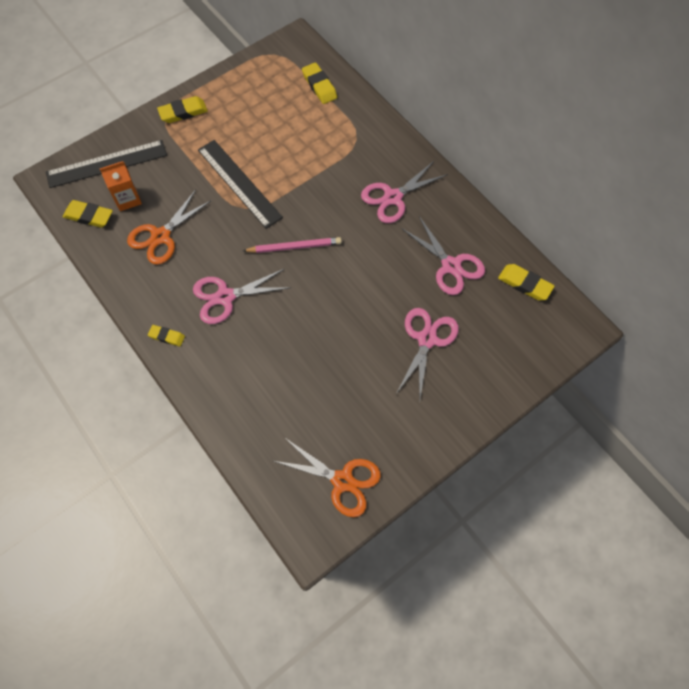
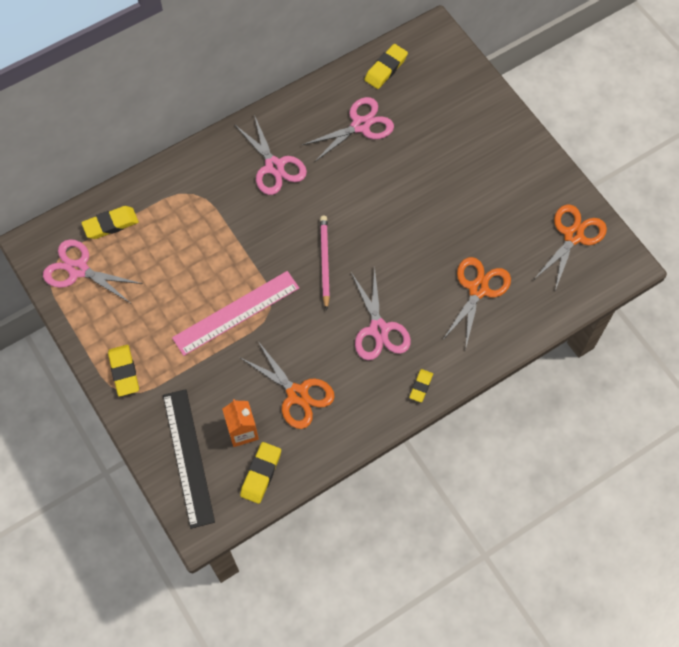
camera: 85 degrees left, 0 degrees up
black ruler [198,140,283,229] -> pink ruler [172,271,299,356]
pink scissors [396,308,459,399] -> pink scissors moved to [43,239,143,303]
none -> orange scissors [442,257,511,350]

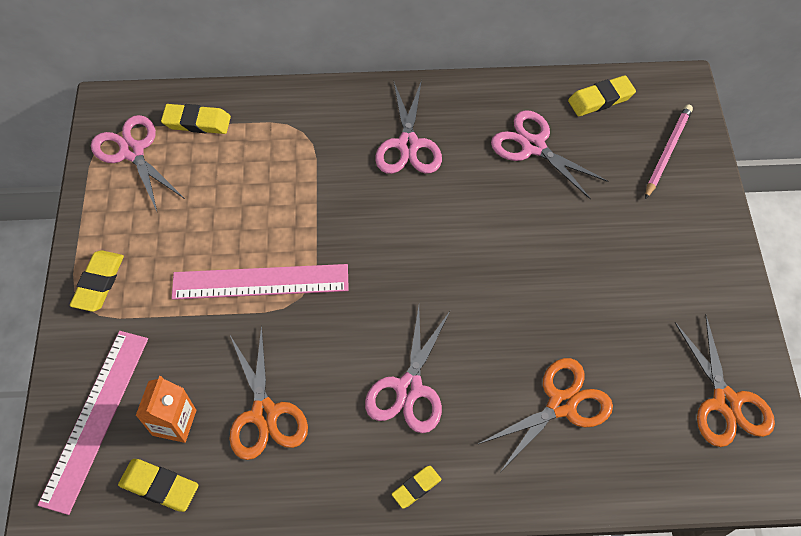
camera: 30 degrees right, 5 degrees down
black ruler [163,389,215,529] -> pink ruler [38,331,148,515]
yellow eraser [240,442,281,504] -> yellow eraser turned 60 degrees clockwise [118,459,198,512]
pink scissors [302,97,394,162] -> pink scissors turned 135 degrees counterclockwise [491,110,608,200]
pink pencil [320,216,330,311] -> pink pencil moved to [645,104,693,199]
orange scissors [535,205,607,291] -> orange scissors turned 105 degrees clockwise [675,314,775,447]

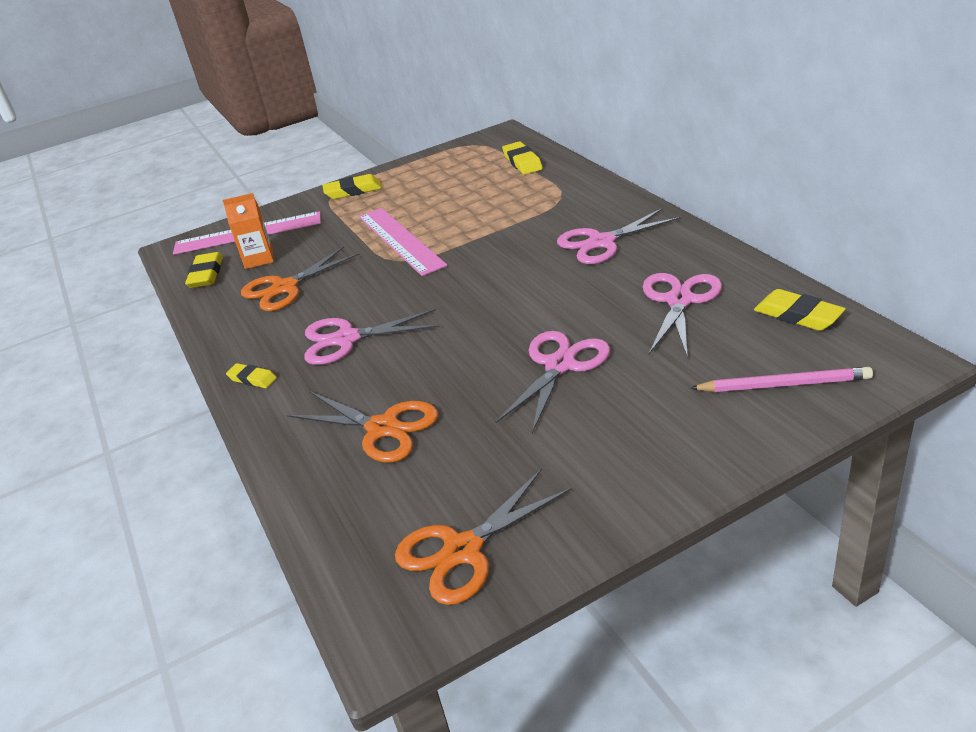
camera: 70 degrees right, 25 degrees down
pink scissors [91,115,185,211] -> pink scissors moved to [496,331,610,433]

